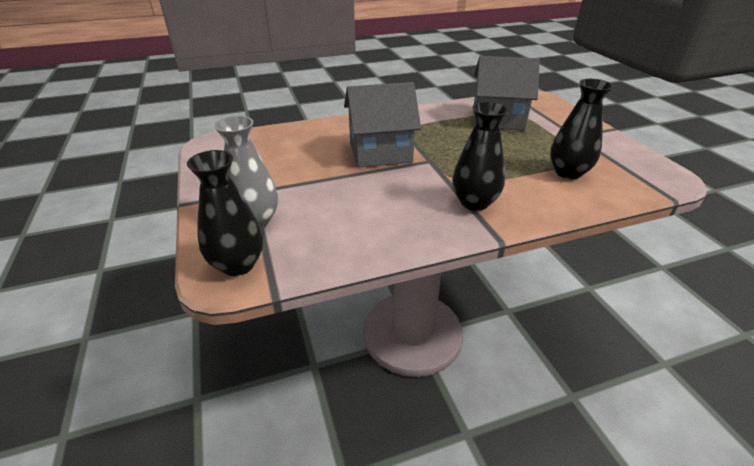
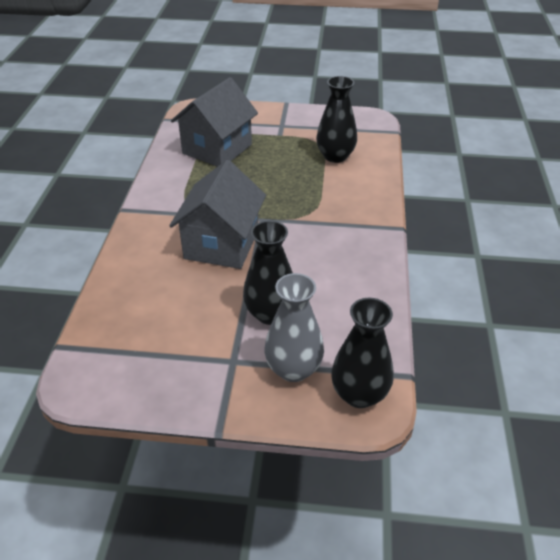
camera: 65 degrees left, 5 degrees up
black vase [452,101,509,211] -> black vase moved to [243,221,293,325]

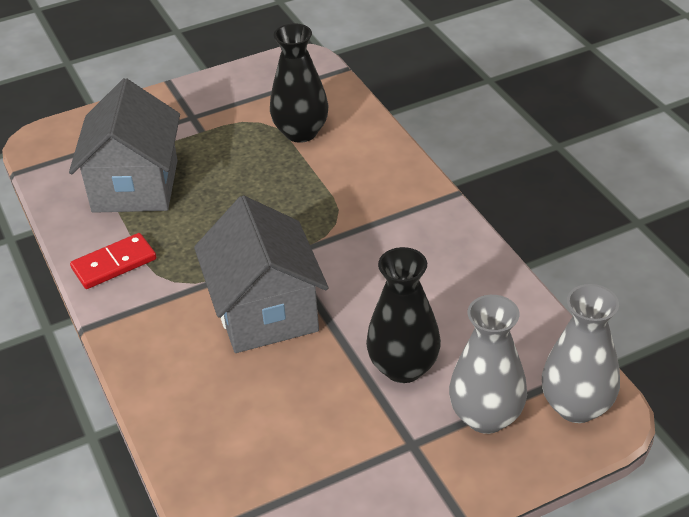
camera: 30 degrees left, 0 degrees up
black vase [331,298,394,408] -> grey vase [542,284,620,423]
none -> red domino [70,233,156,289]

